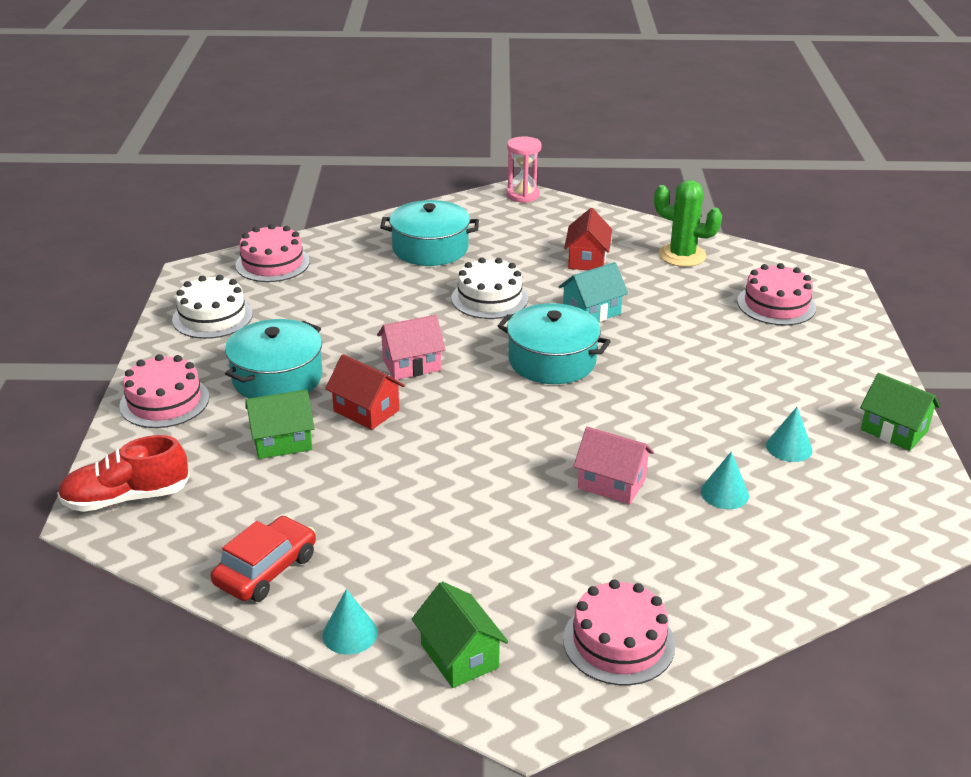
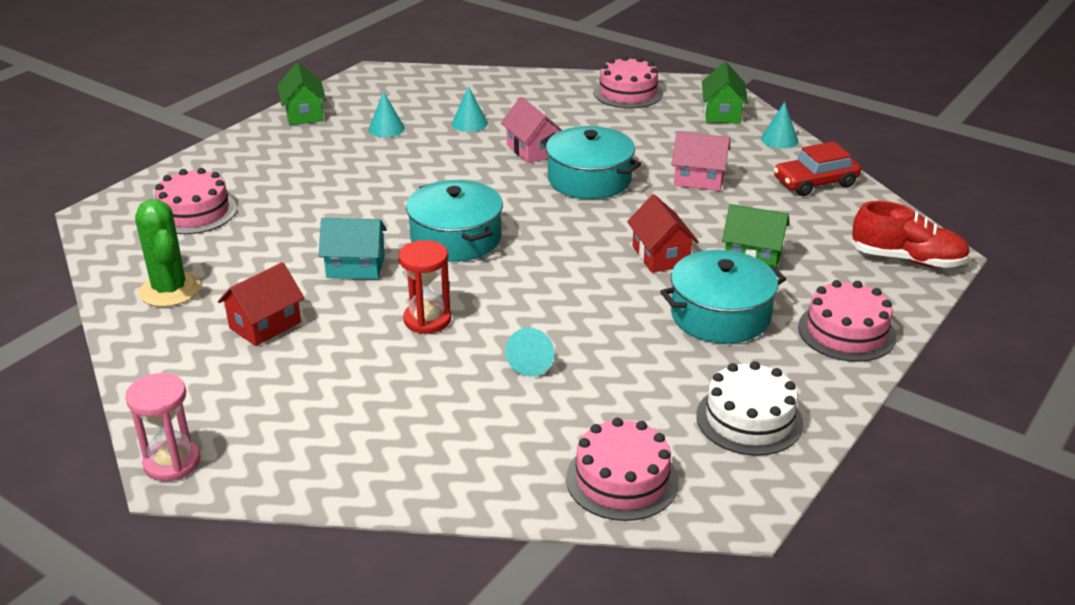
camera: 145 degrees left, 0 degrees up
pink house [377,315,446,380] -> pink house moved to [672,131,730,191]
turquoise pot [380,200,479,266] -> turquoise pot moved to [541,126,641,199]
white cake [451,258,528,319] -> red hourglass [398,240,451,334]
none -> turquoise cone [505,328,554,377]

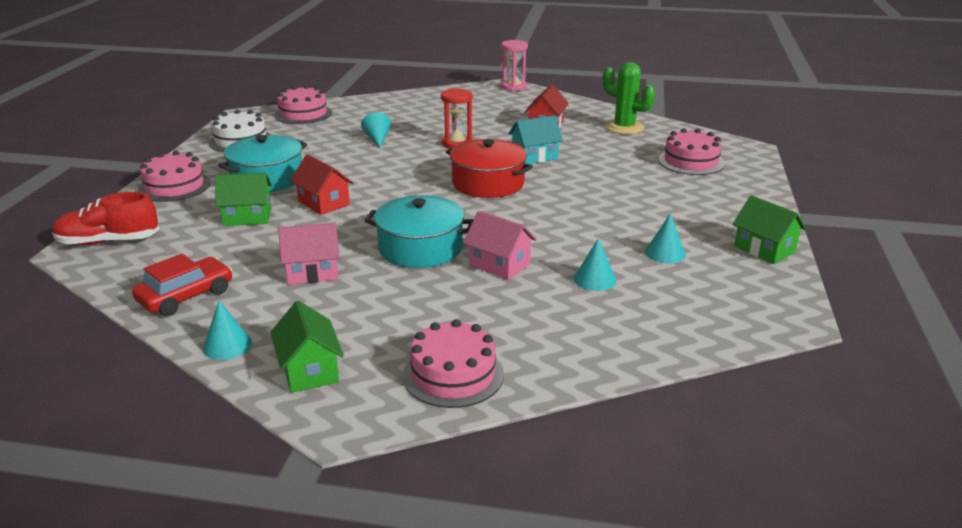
camera: 155 degrees right, 5 degrees down
turquoise pot [406,180,503,262] -> red pot [446,139,533,198]

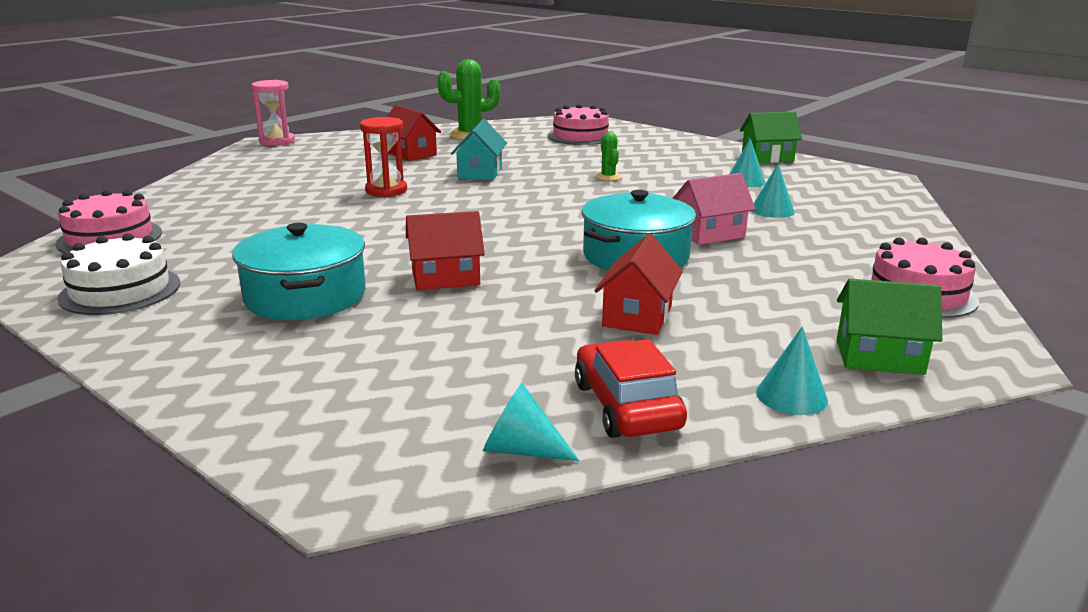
camera: 60 degrees left, 5 degrees down
red shoe [52,192,159,245] -> none
pink cake [138,151,210,202] -> none
green house [215,173,272,226] -> none
pink house [278,223,340,285] -> red house [594,234,683,335]
turquoise cone [361,112,391,148] -> turquoise cone moved to [483,383,579,461]
red pot [446,139,533,198] -> none
none -> green cactus [595,132,622,181]

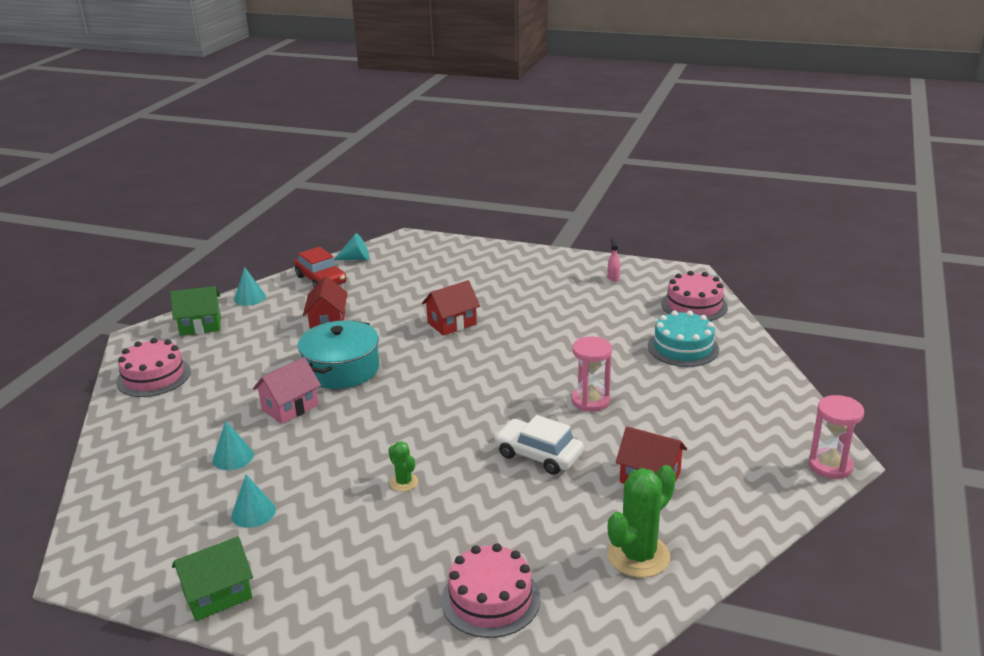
camera: 160 degrees right, 5 degrees up
white cake [57,233,180,315] -> pink spray bottle [608,238,620,282]
turquoise pot [232,223,366,320] -> none
red hourglass [360,117,407,197] -> pink hourglass [572,337,612,412]
turquoise house [451,119,507,180] -> white car [494,415,584,475]
none -> turquoise cake [648,311,719,367]

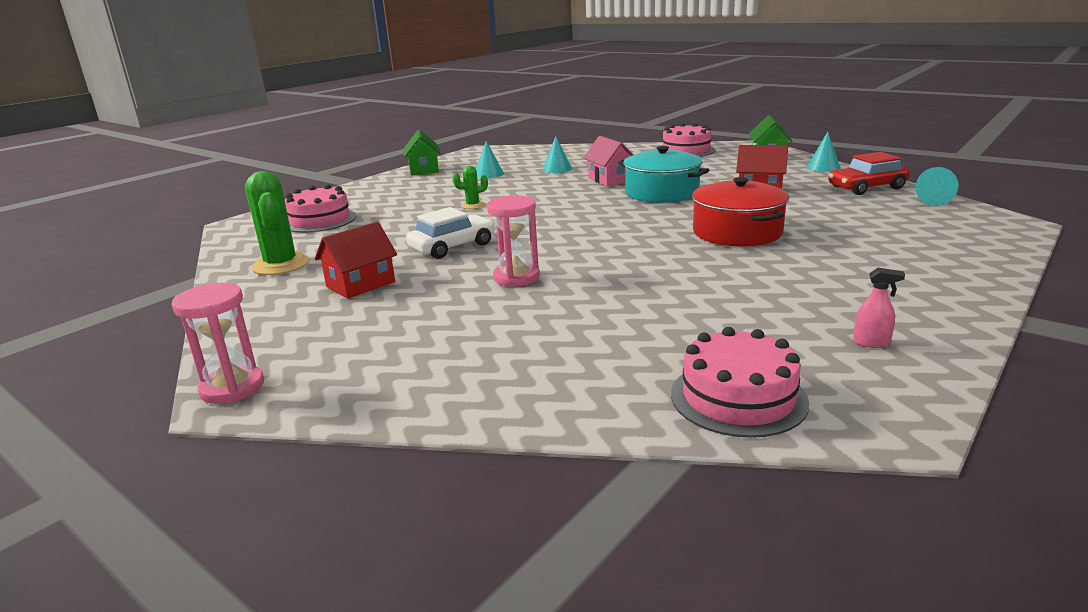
camera: 110 degrees right, 5 degrees down
red house [422,280,480,336] -> red pot [692,177,789,246]
turquoise cake [648,311,719,367] -> none

